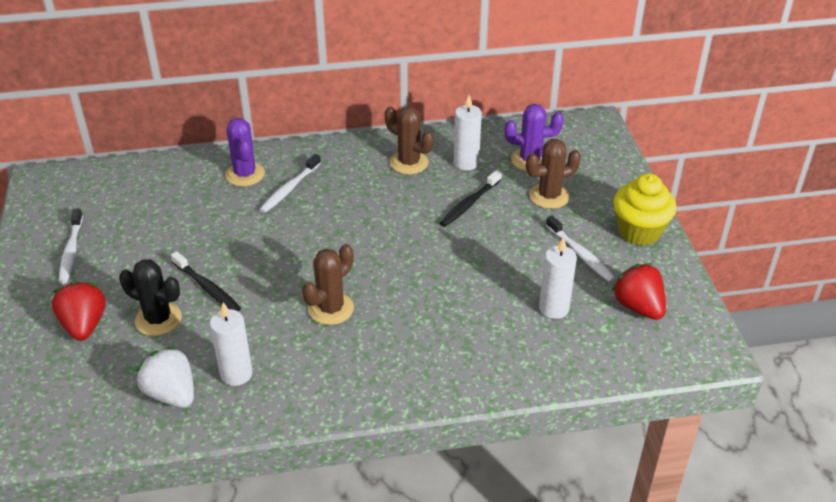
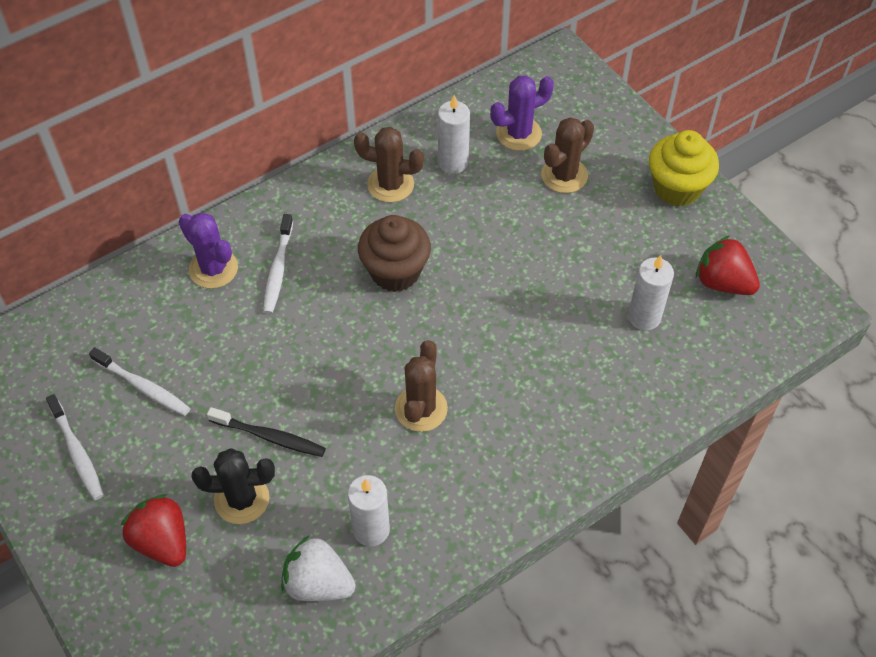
camera: 25 degrees left, 15 degrees up
black toothbrush [440,170,502,227] -> none
white toothbrush [546,215,616,282] -> white toothbrush moved to [89,347,191,416]
none -> brown cupcake [358,215,431,292]

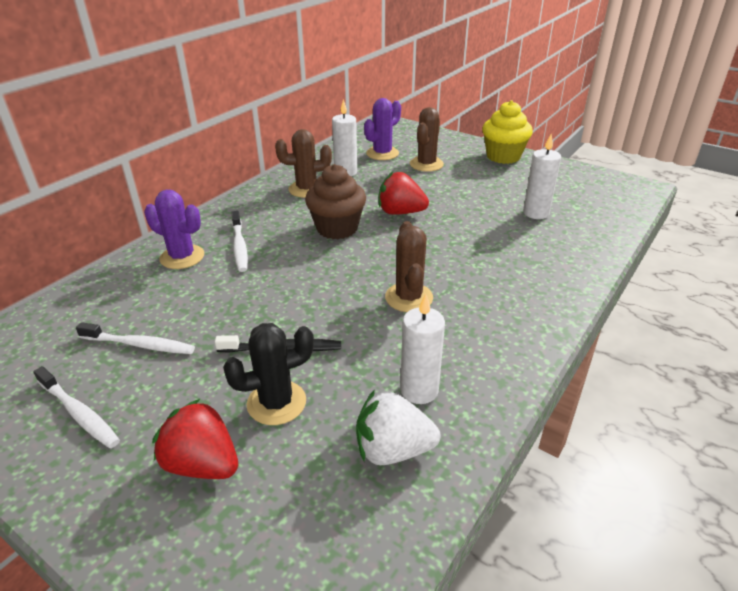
camera: 20 degrees left, 20 degrees down
red strawberry [696,236,760,295] -> red strawberry moved to [379,172,429,215]

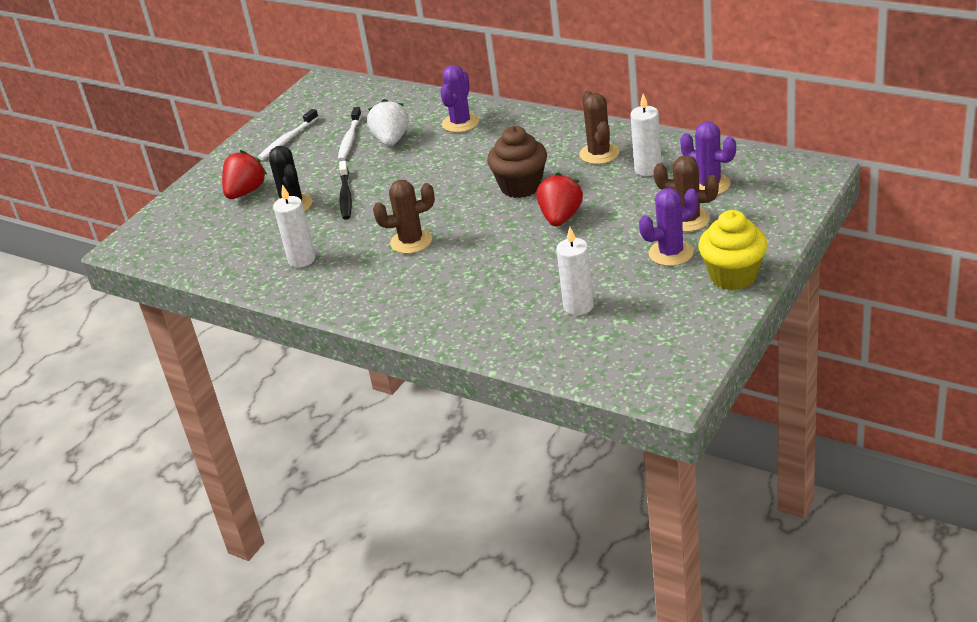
camera: 90 degrees right, 0 degrees up
white toothbrush [231,211,248,272] -> none
white strawberry [356,390,440,465] -> white strawberry moved to [367,99,409,146]
none -> purple cactus [639,188,698,266]

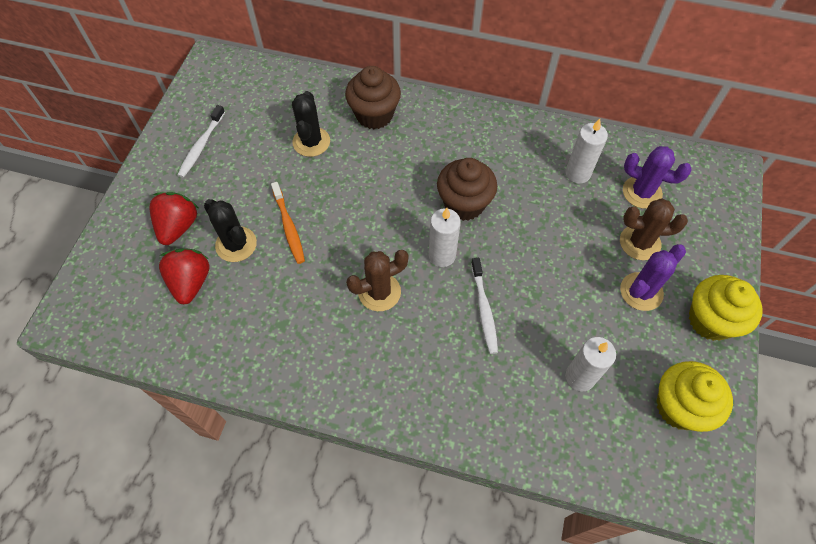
camera: 20 degrees left, 25 degrees up
white candle [273,184,315,268] -> white candle moved to [429,208,461,267]
white toothbrush [338,107,362,161] -> white toothbrush moved to [471,258,498,354]
black toothbrush [339,161,352,220] -> orange toothbrush [271,182,305,264]
white strawberry [367,99,409,146] -> black cactus [292,91,330,157]
purple cactus [440,65,479,133] -> brown cupcake [345,66,401,129]
red strawberry [536,173,583,226] -> red strawberry moved to [159,248,209,304]
brown cactus [579,91,619,164] -> none
none -> yellow cupcake [656,361,733,432]

